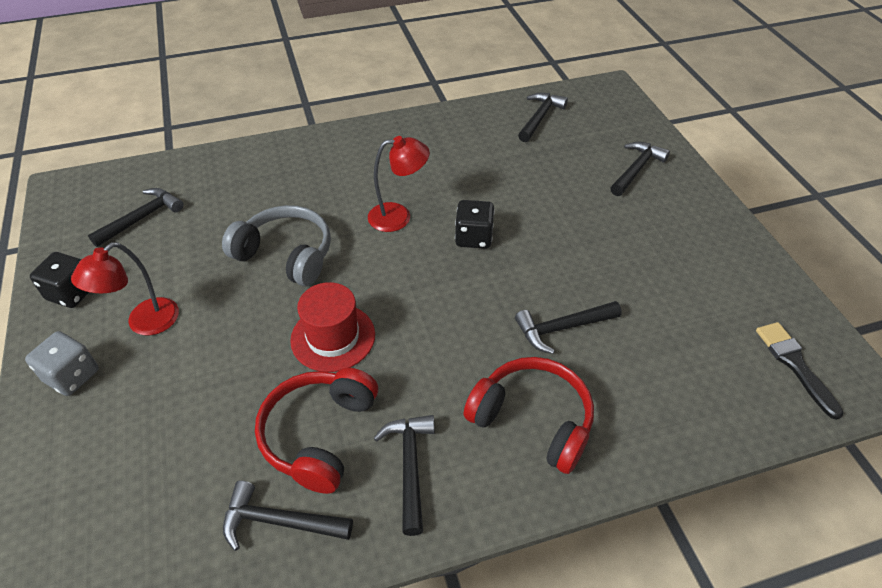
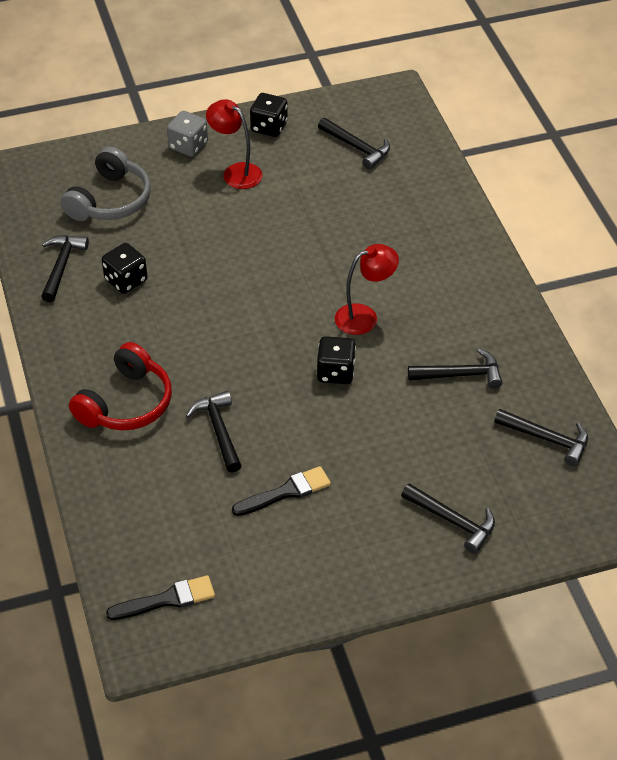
camera: 90 degrees right, 0 degrees up
grey headphones [222,205,331,286] -> grey headphones moved to [61,147,151,221]
red headphones [255,368,378,494] -> black dice [102,243,147,294]
red hat [290,282,375,372] -> none
red lamp [368,136,430,232] -> red lamp turned 105 degrees counterclockwise [335,244,399,335]
black hammer [374,415,435,536] -> black hammer moved to [408,348,502,389]
none -> black brush [232,466,331,516]

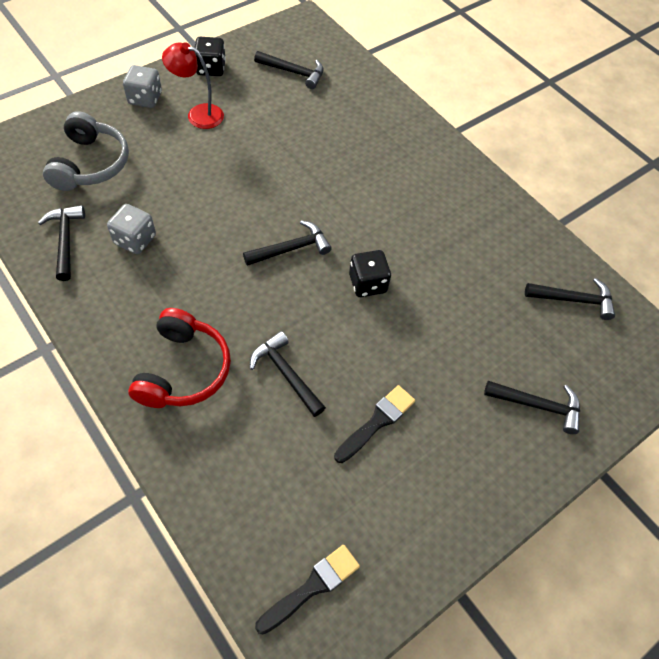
camera: 25 degrees left, 10 degrees up
black dice [102,243,147,294] -> grey dice [107,204,156,254]
red lamp [335,244,399,335] -> none
black hammer [408,348,502,389] -> black hammer moved to [243,220,332,266]

